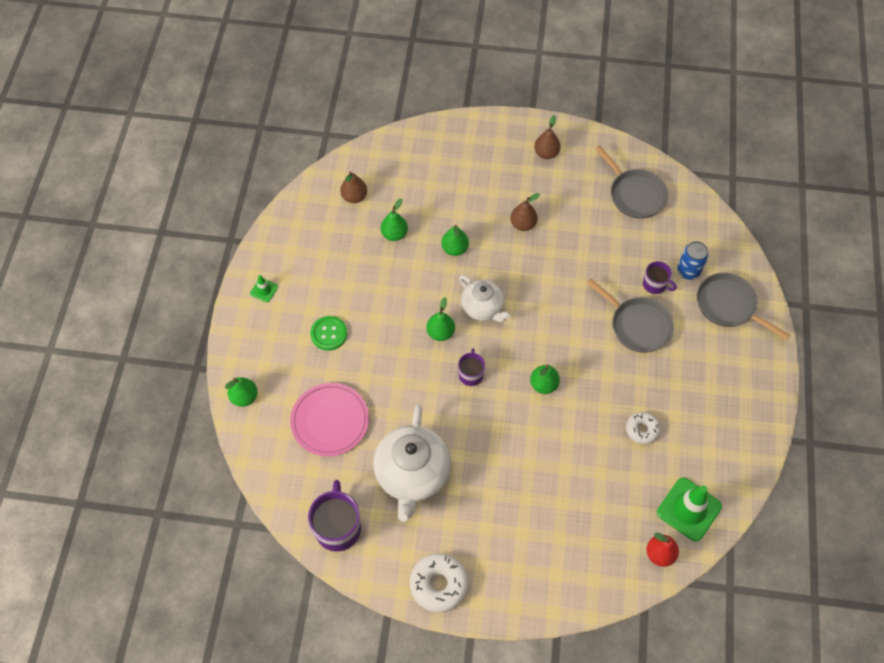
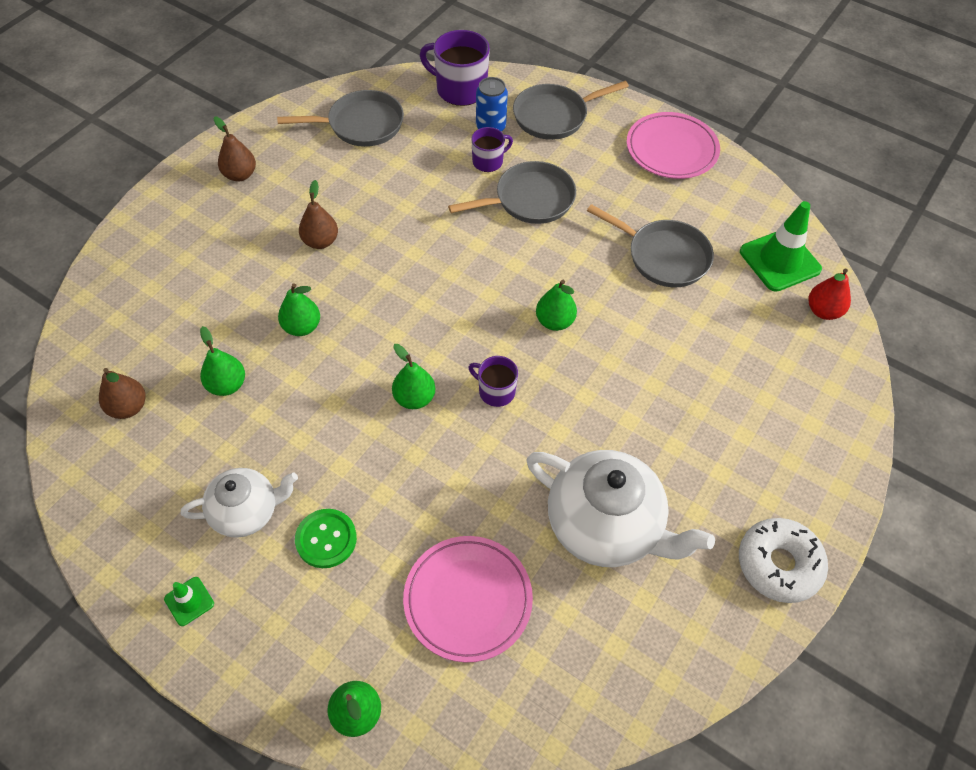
camera: 65 degrees left, 5 degrees down
purple mug [308,480,361,552] -> purple mug moved to [420,30,490,106]
white teapot [459,275,510,322] -> white teapot moved to [181,468,298,538]
white donut [626,412,660,444] -> grey pan [587,204,714,287]
none -> pink plate [627,112,720,179]

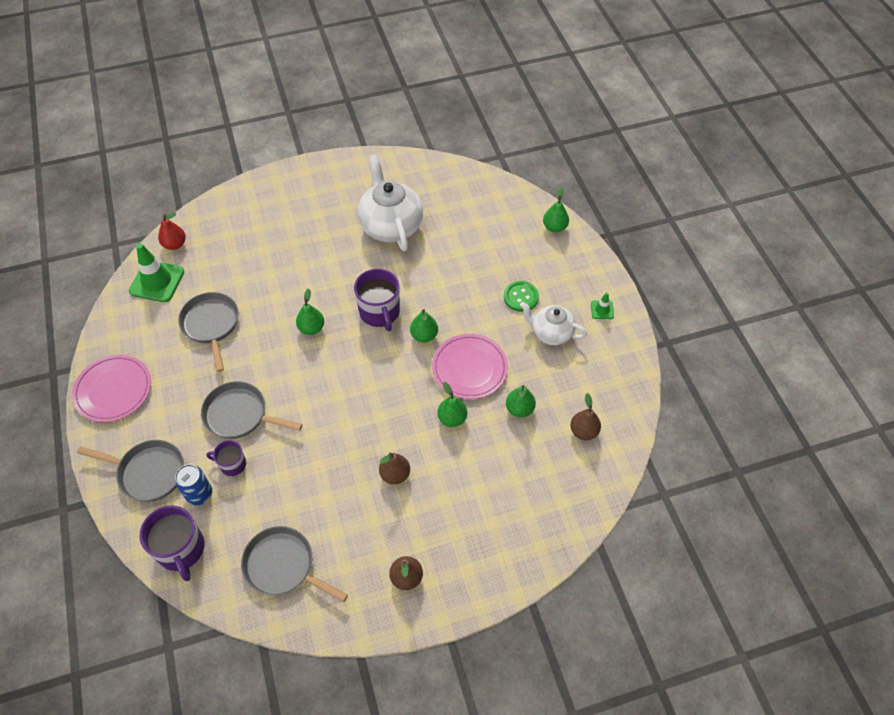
camera: 140 degrees left, 0 degrees up
pink plate [403,536,533,663] -> pink plate moved to [432,334,508,399]
purple mug [468,356,518,407] -> purple mug [354,269,400,331], size x1.74
white donut [739,518,828,603] -> none

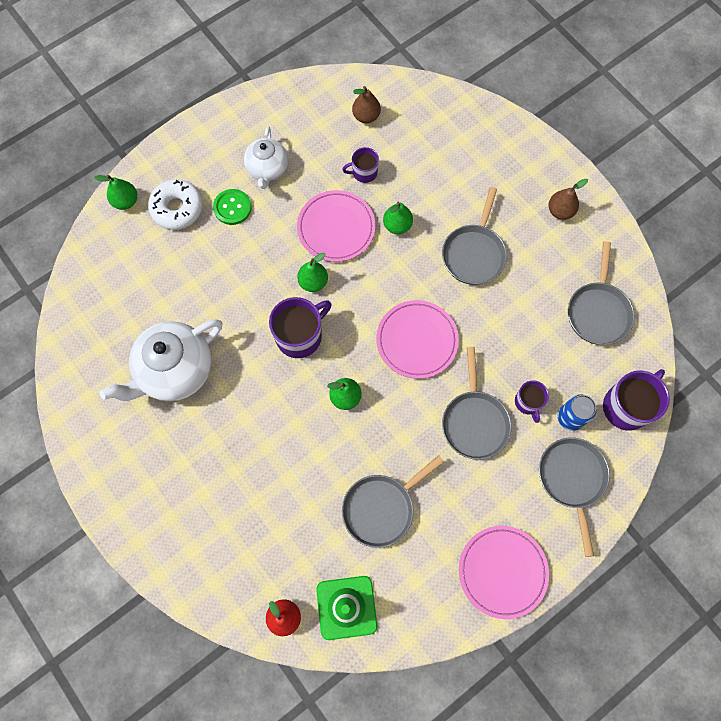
camera: 110 degrees left, 15 degrees up
brown pear [379,453,410,485] -> grey pan [442,187,507,285]
green pear [506,385,536,417] -> purple mug [342,147,379,183]
green traffic cone [591,292,614,319] -> none
none -> white donut [148,179,203,230]
none -> pink plate [376,300,459,379]

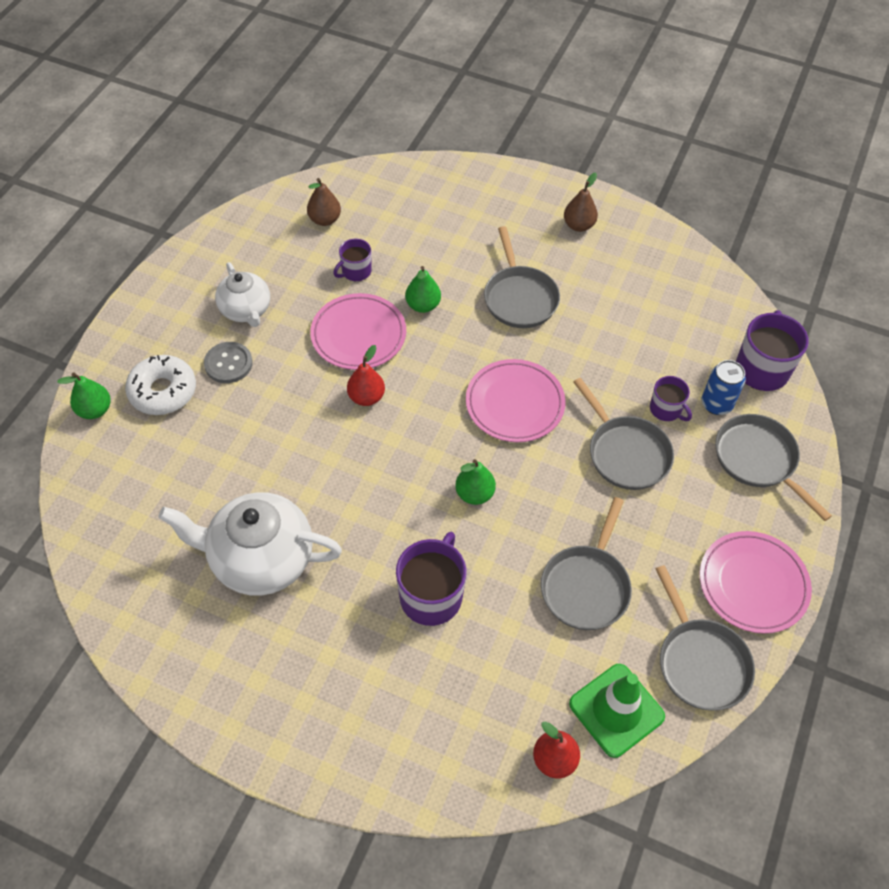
camera: 30 degrees left, 15 degrees down
white teapot [100,319,222,401] -> white teapot turned 75 degrees clockwise [158,492,342,596]
green button [213,189,252,225] -> grey button [204,342,253,383]
purple mug [269,297,332,358] -> purple mug moved to [396,532,467,626]
green pear [297,253,328,292] -> red pear [347,345,385,406]
grey pan [568,241,634,345] -> grey pan moved to [656,565,755,711]

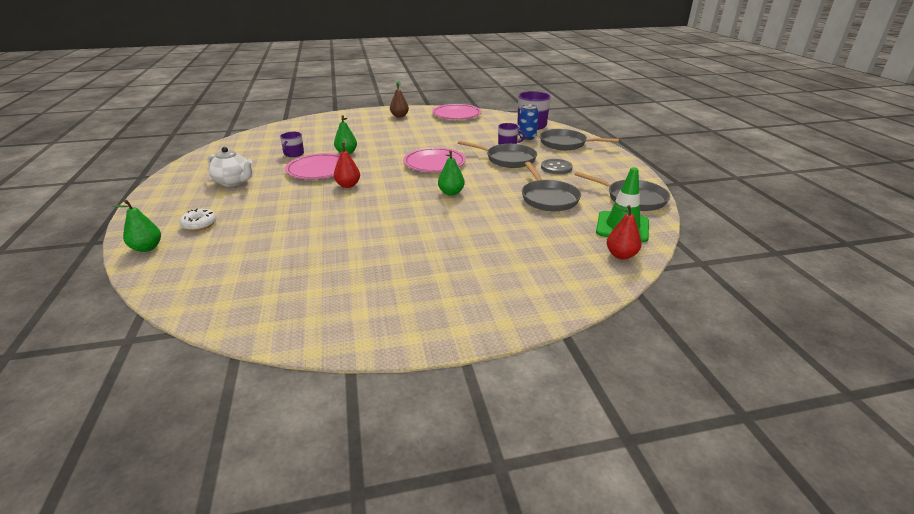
camera: 35 degrees left, 25 degrees down
white donut [125,355,196,415] -> white donut [180,208,217,231], size x0.62
white teapot [158,492,342,596] -> none
grey button [204,342,253,383] -> grey button moved to [541,159,573,174]
brown pear [307,178,341,226] -> none
purple mug [396,532,467,626] -> none
grey pan [484,226,560,328] -> none
pink plate [700,531,812,634] -> pink plate moved to [432,104,481,120]

